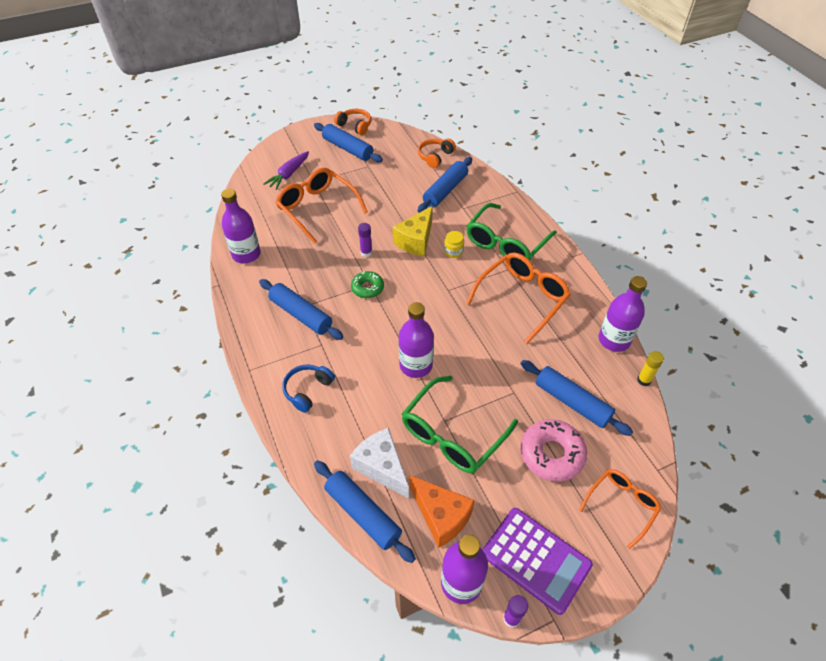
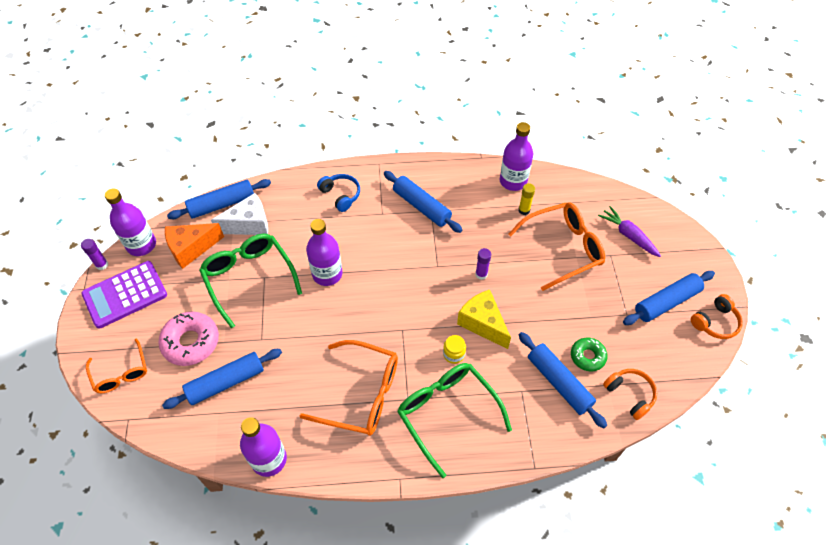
camera: 110 degrees right, 5 degrees up
blue rolling pin [259,279,343,340] -> blue rolling pin turned 75 degrees clockwise [384,171,462,233]
green donut [351,271,384,298] -> green donut moved to [571,337,608,371]
orange glasses [466,252,571,344] -> orange glasses turned 45 degrees counterclockwise [300,340,398,436]
yellow glue stick [637,351,664,386] -> yellow glue stick moved to [518,183,535,215]

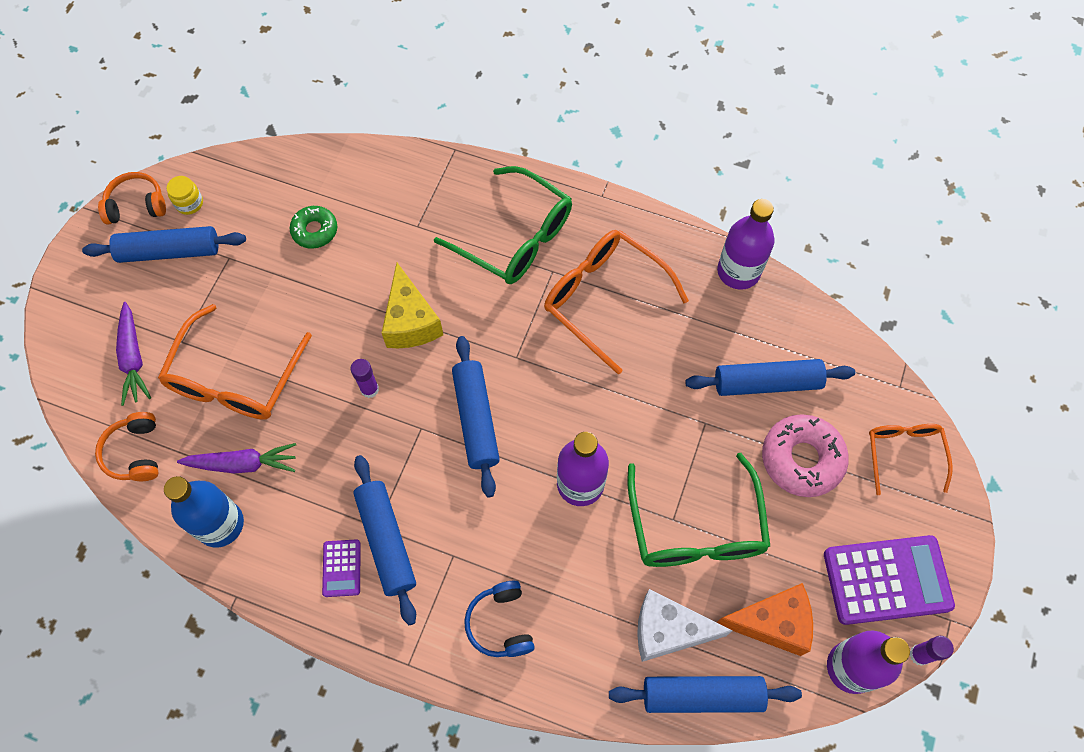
camera: 155 degrees left, 10 degrees up
green glasses [397,363,512,478] -> green glasses turned 45 degrees counterclockwise [434,166,572,284]
yellow jar [443,335,466,364] -> yellow jar moved to [167,176,203,215]
purple bottle [500,122,533,191] -> blue bottle [164,476,244,547]
orange glasses [509,202,605,291] -> orange glasses turned 75 degrees counterclockwise [158,304,312,420]
yellow glue stick [518,183,535,215] -> purple carrot [177,443,296,473]
blue rolling pin [519,332,607,428] -> blue rolling pin moved to [452,336,500,497]
orange headphones [603,369,657,420] -> orange headphones moved to [95,412,158,481]
none -> purple calculator [322,539,361,597]

